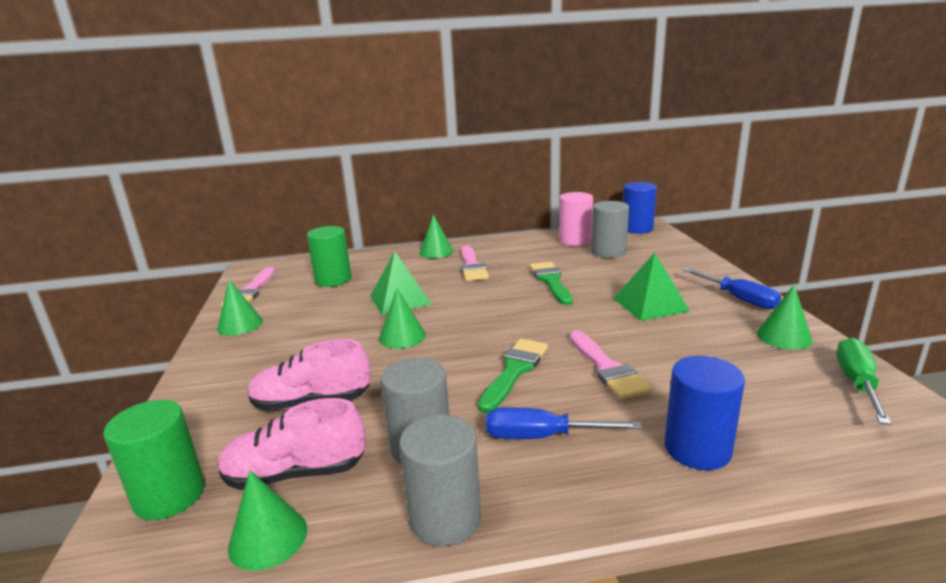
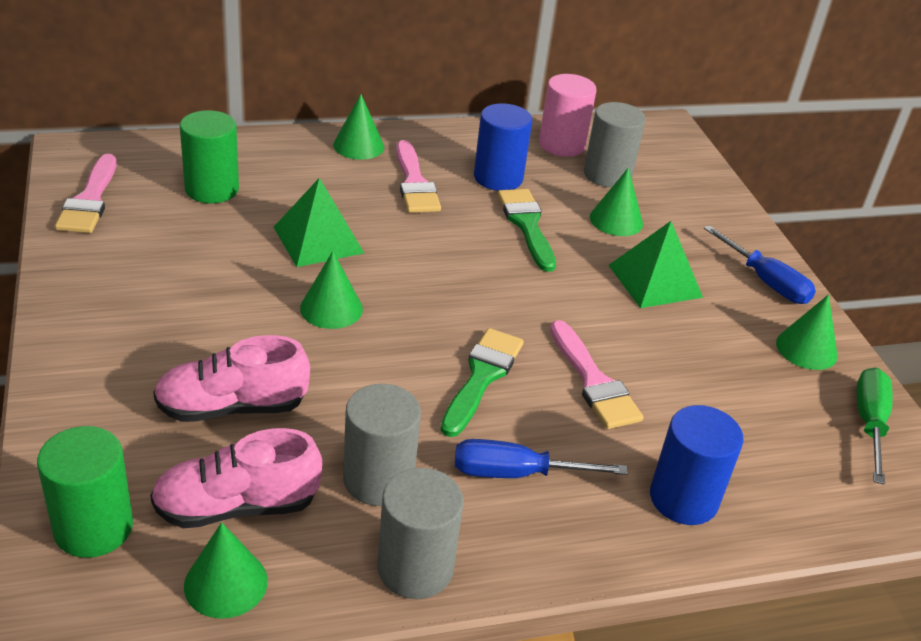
camera: 10 degrees left, 15 degrees up
green cone [217,280,263,336] -> green cone moved to [590,168,643,236]
blue cylinder [623,182,657,234] -> blue cylinder moved to [474,103,532,191]

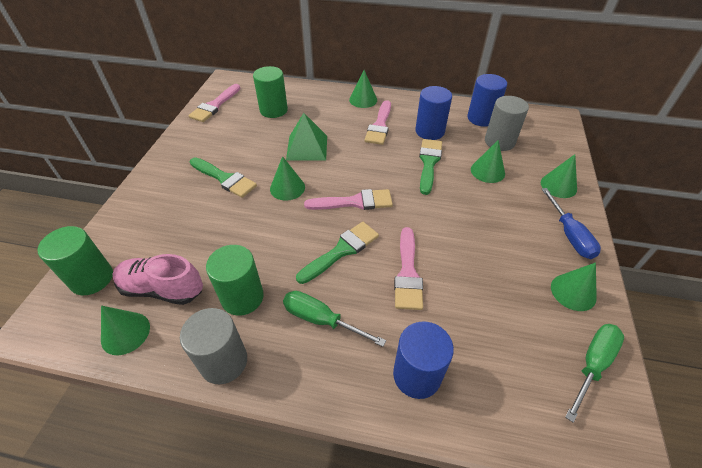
camera: 30 degrees right, 10 degrees up
pink shoe [153,335,310,422] -> none
grey cylinder [343,384,421,506] -> green cylinder [206,245,264,316]
blue screwdriver [455,439,628,478] -> green screwdriver [283,291,386,347]
pink cylinder [539,74,597,157] -> blue cylinder [467,74,507,127]
green pyramid [608,221,703,308] -> none
none -> green brush [190,157,257,198]
none -> pink brush [304,189,393,210]
none -> green cone [541,154,577,198]

